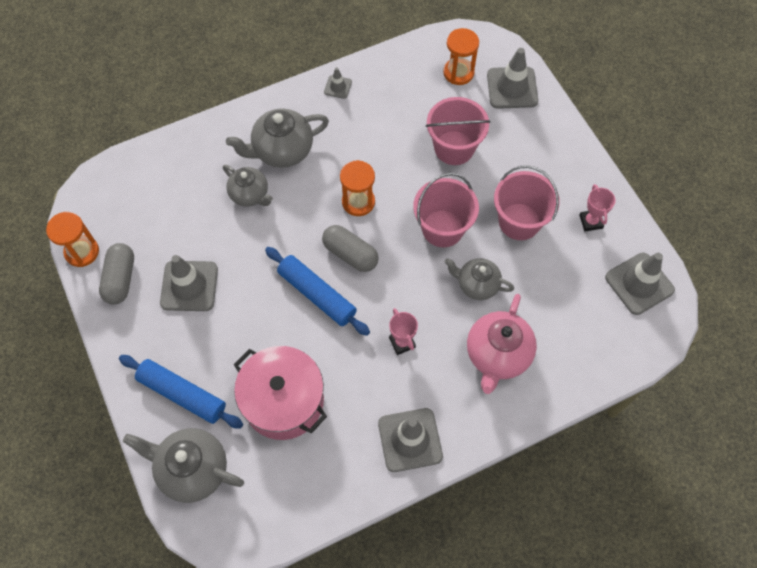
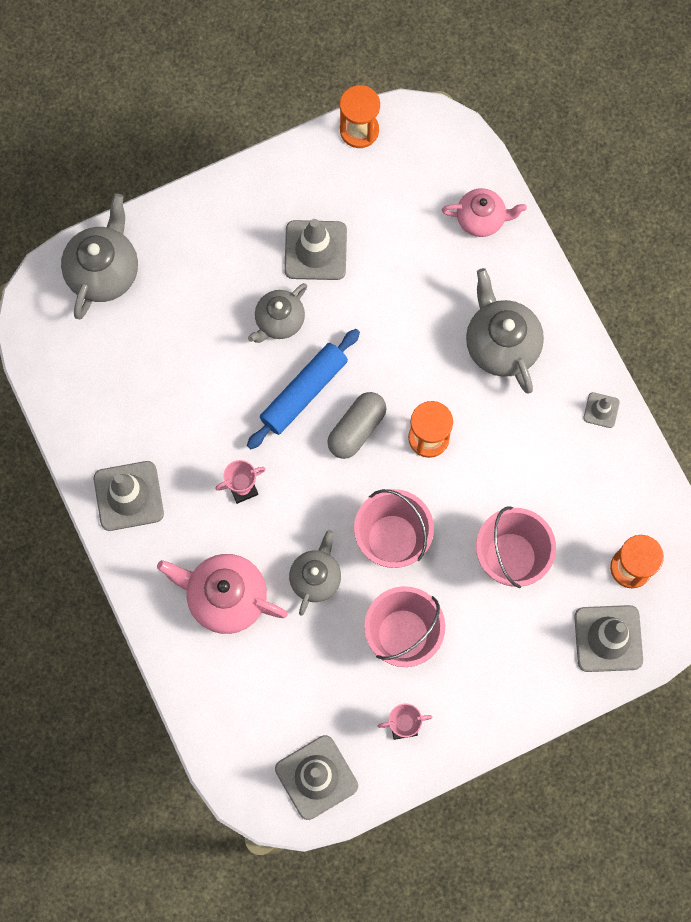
camera: 90 degrees right, 10 degrees up
grey capsule [99,243,134,304] -> none
blue rolling pin [119,355,243,429] -> none
grey teapot [223,165,273,207] -> grey teapot moved to [248,283,307,343]
pink pot [234,346,327,440] -> none
none -> pink teapot [442,188,527,237]

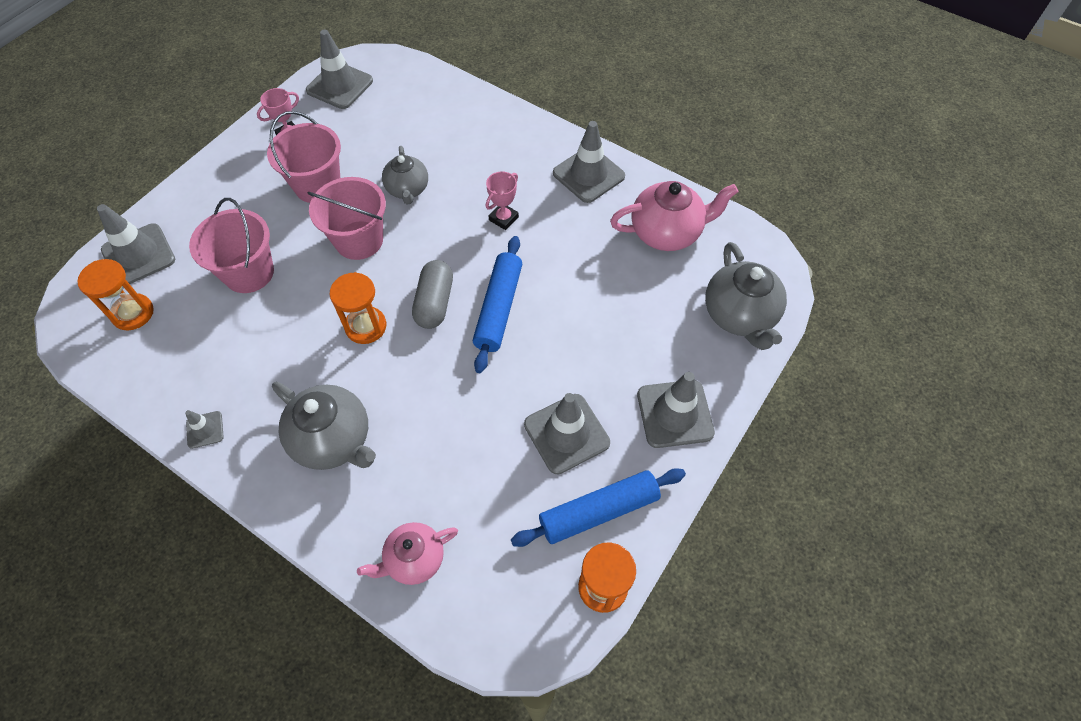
camera: 150 degrees right, 15 degrees down
pink teapot [157,554,288,634] -> pink teapot moved to [610,181,738,251]
grey teapot [248,283,307,343] -> none
none -> blue rolling pin [511,468,686,547]
none -> grey traffic cone [637,372,715,448]

